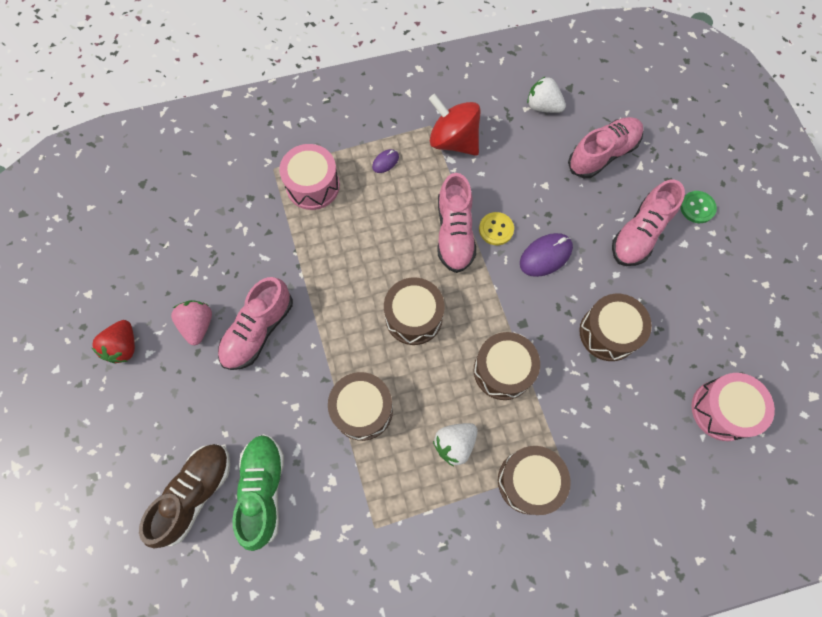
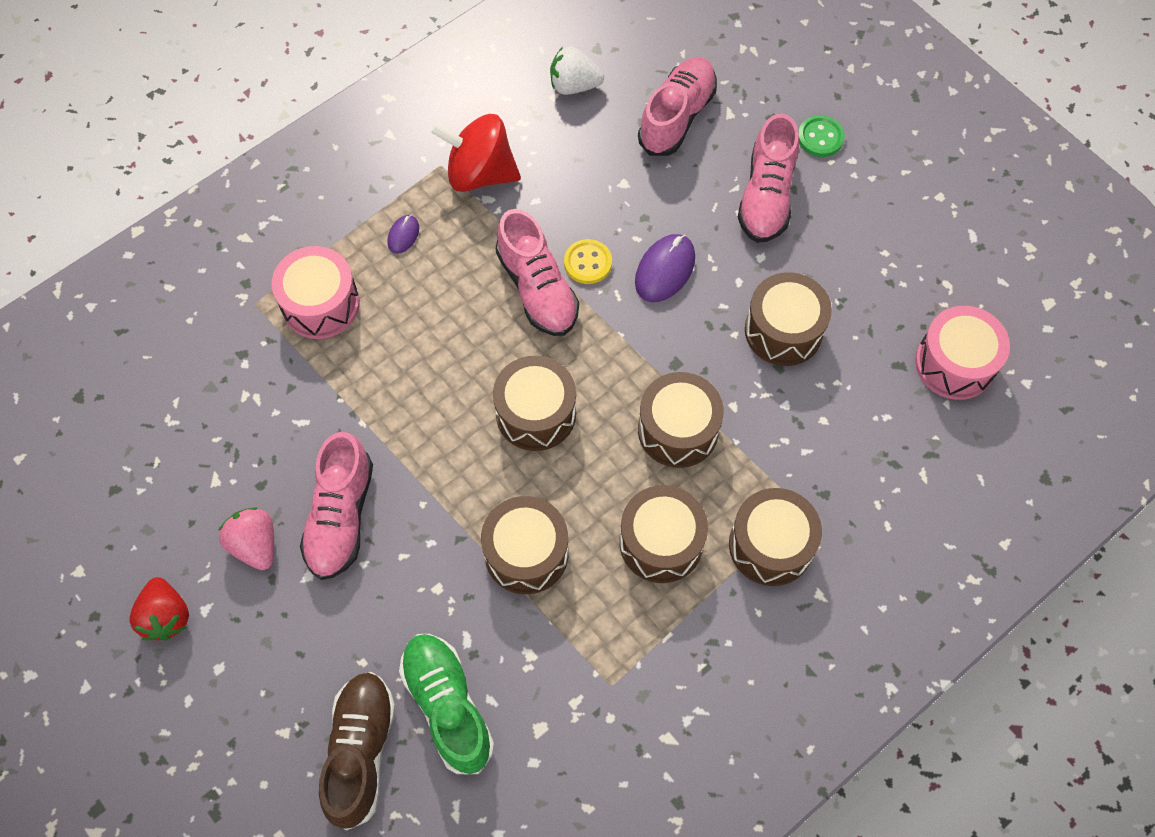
camera: 25 degrees left, 5 degrees down
white strawberry [433,423,478,466] -> brown drum [619,485,708,583]

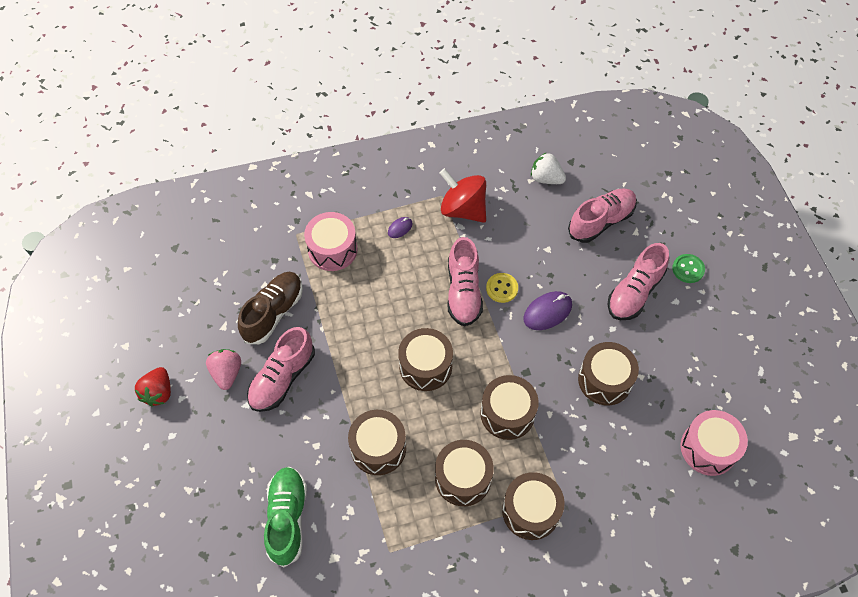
camera: 25 degrees right, 5 degrees down
brown shoe [319,672,395,831] -> brown shoe moved to [238,272,303,344]

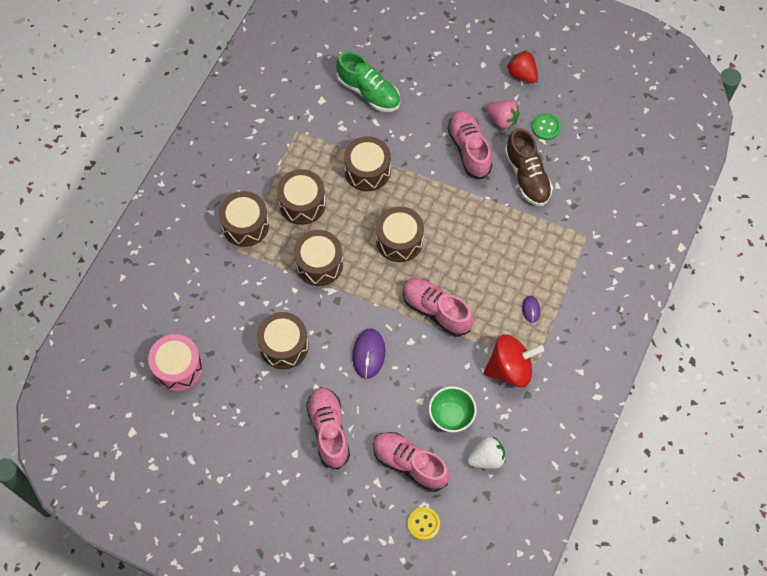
camera: 130 degrees right, 5 degrees up
pink drum [304,212,358,271] -> none
yellow button [486,273,518,303] -> yellow button moved to [407,507,440,540]
pink shoe [568,188,637,243] -> pink shoe turned 120 degrees clockwise [373,432,450,492]
green button [672,254,705,283] -> green button moved to [532,113,561,140]
none -> green bowl [429,386,477,432]

